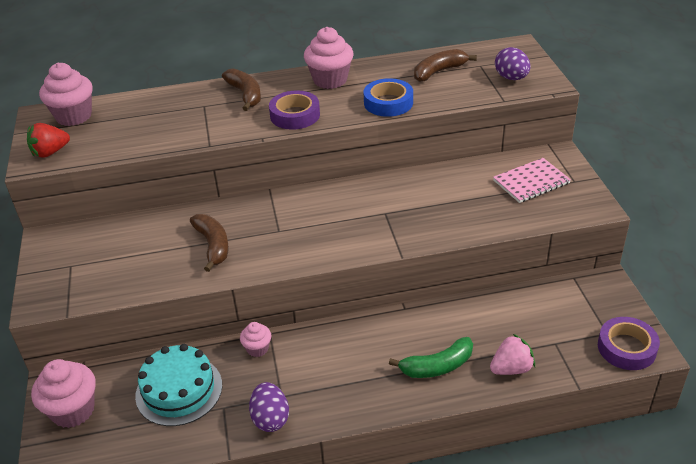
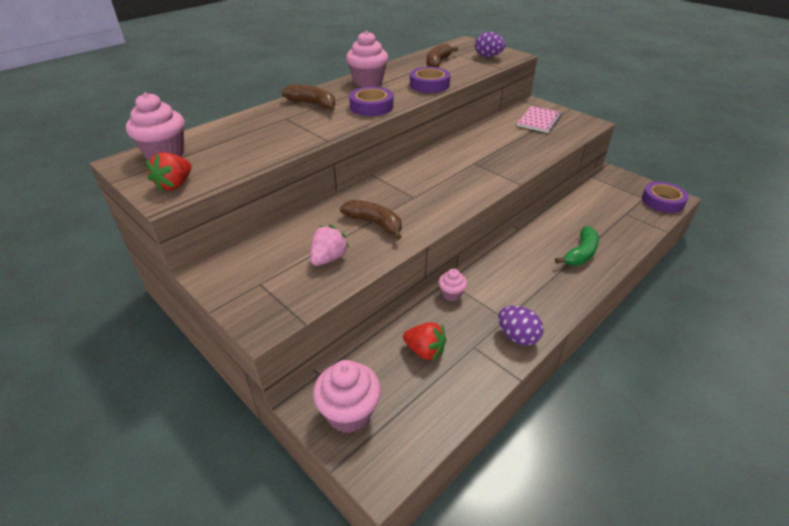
camera: 35 degrees left, 0 degrees up
turquoise cake [135,344,222,426] -> red strawberry [403,322,446,361]
blue tape [364,78,413,117] -> purple tape [410,67,450,93]
pink strawberry [490,333,535,375] -> pink strawberry moved to [310,225,350,266]

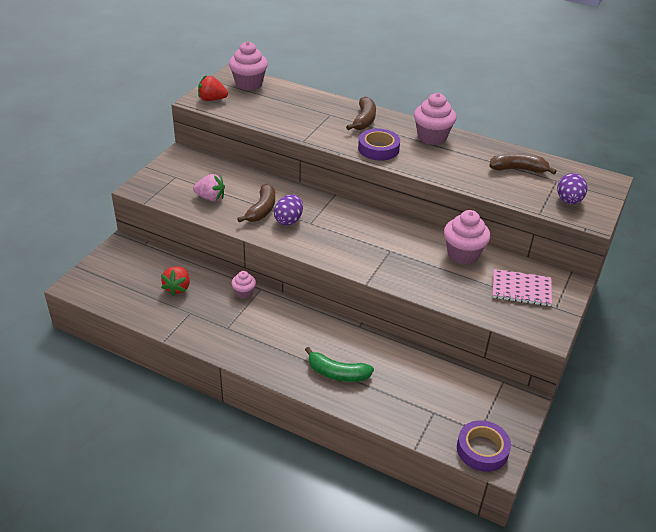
camera: 70 degrees right, 0 degrees up
pink cupcake [313,360,381,433] -> pink cupcake moved to [444,210,491,264]
purple tape [410,67,450,93] -> none
purple egg [498,306,544,346] -> purple egg moved to [274,194,303,226]

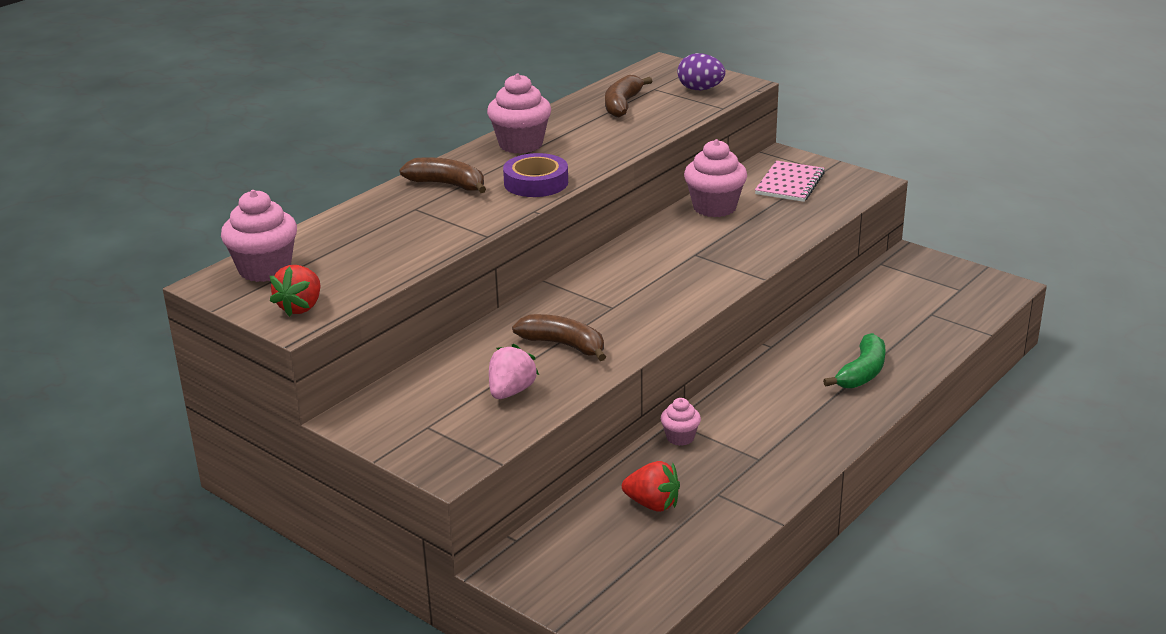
camera: 75 degrees left, 10 degrees down
purple egg [274,194,303,226] -> none
purple tape [457,420,511,472] -> none

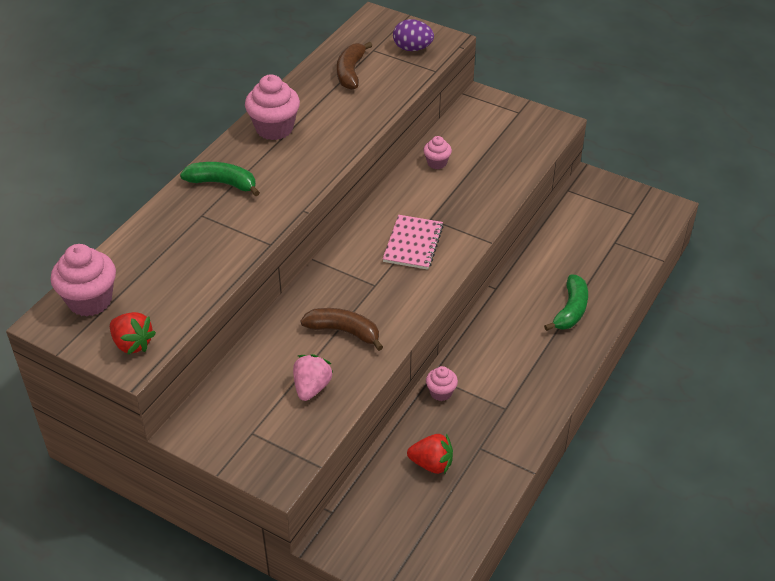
camera: 10 degrees left, 15 degrees up
red strawberry [270,265,320,317] -> red strawberry turned 60 degrees counterclockwise [110,312,156,355]
brown banana [399,158,486,193] -> green banana [180,162,260,196]
purple tape [503,153,568,197] -> none
pink cupcake [684,139,747,217] -> pink cupcake [423,136,452,169], size x0.54
pink notebook [755,161,825,202] -> pink notebook moved to [383,215,444,270]

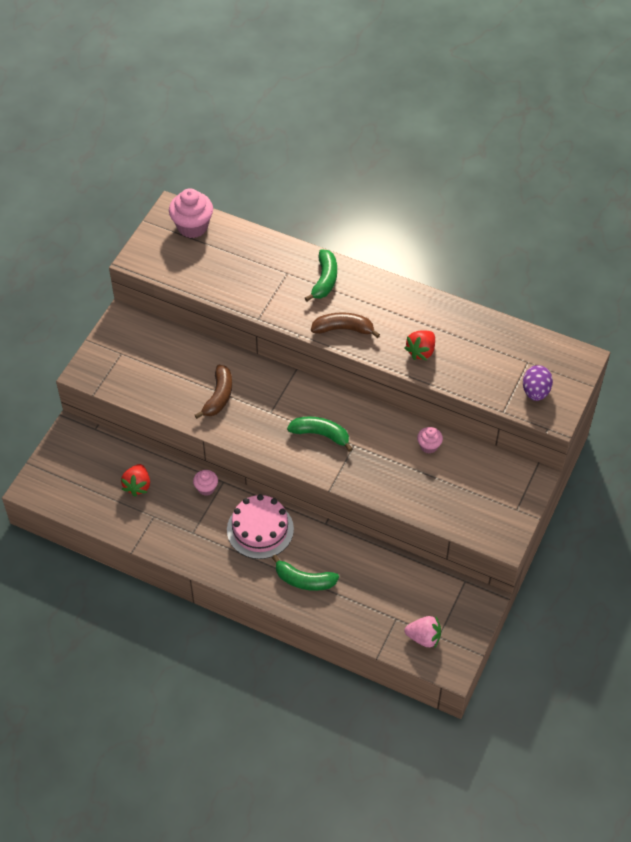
camera: 85 degrees right, 10 degrees up
red strawberry [110,312,156,355] -> red strawberry moved to [404,330,435,360]
pink cupcake [245,74,300,140] -> none
pink strawberry [293,354,333,401] -> pink strawberry moved to [404,616,441,649]
brown banana [337,42,372,90] -> brown banana moved to [311,312,380,338]
pink notebook [383,215,444,270] -> green banana [287,417,353,452]
none -> pink cake [227,494,294,559]

